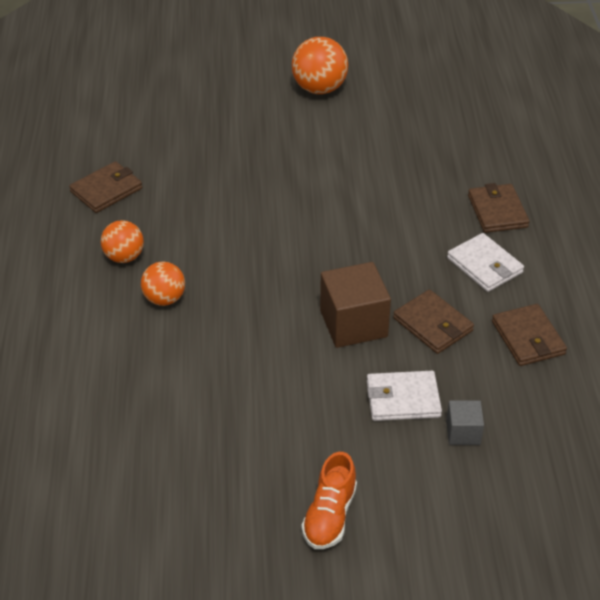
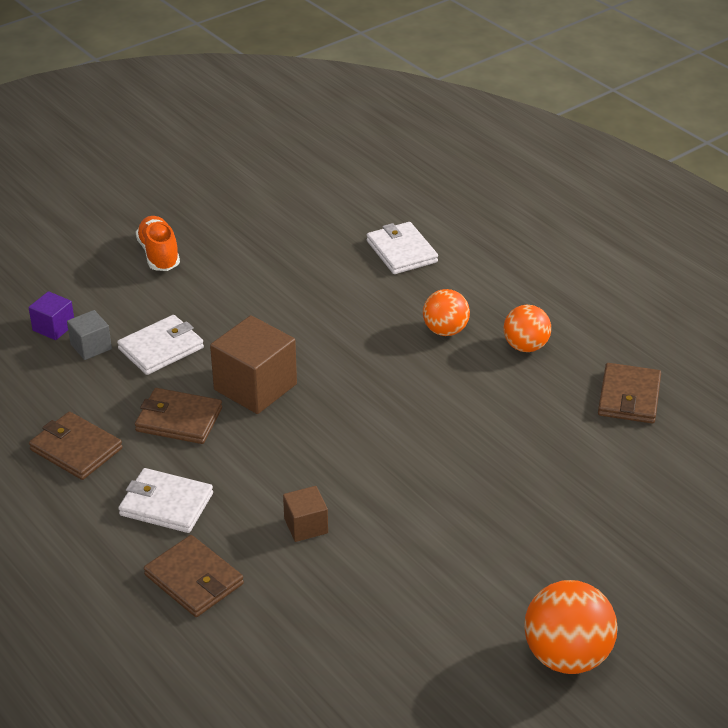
camera: 145 degrees right, 5 degrees down
none -> purple cube [28,291,74,340]
none -> brown cube [283,486,328,542]
none -> white wallet [367,222,438,274]

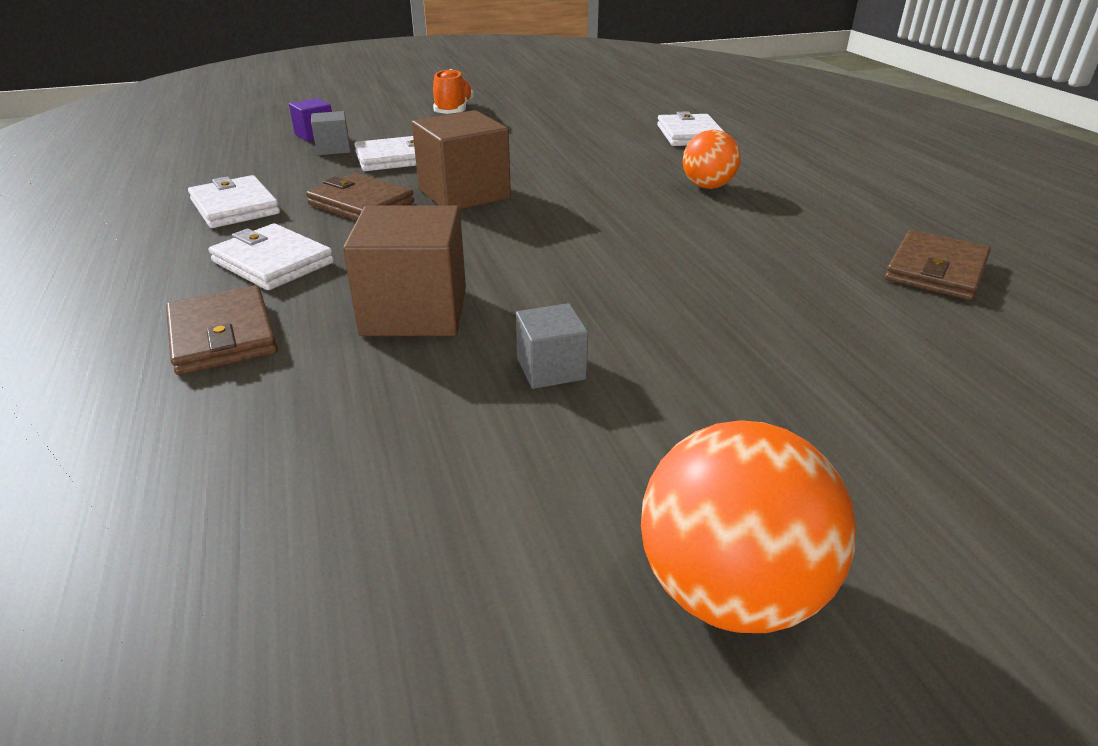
camera: 20 degrees right, 5 degrees down
brown wallet [29,412,122,480] -> white wallet [188,175,280,228]
brown cube [283,486,328,542] -> brown cube [343,205,466,336], size x1.88
orange ball [503,305,551,352] -> none
none -> grey cube [516,303,588,389]

